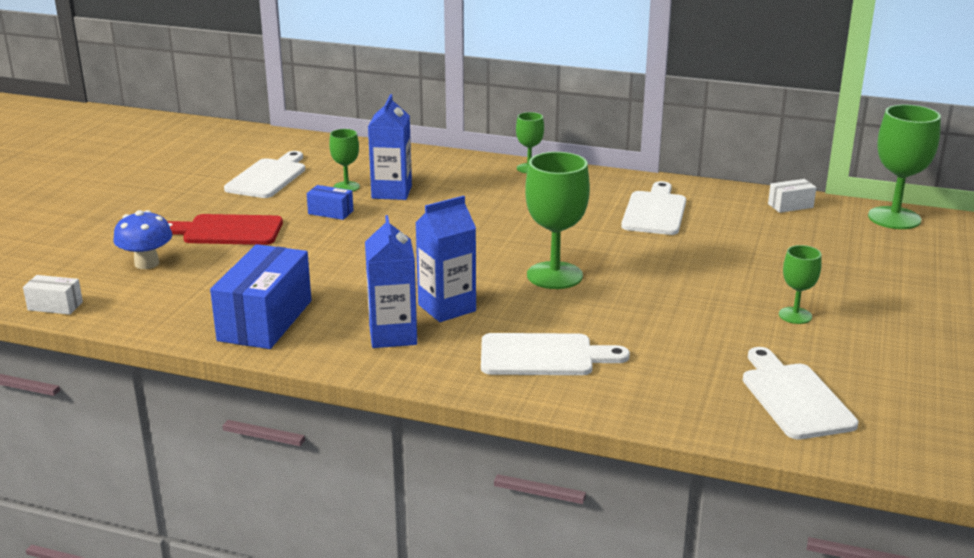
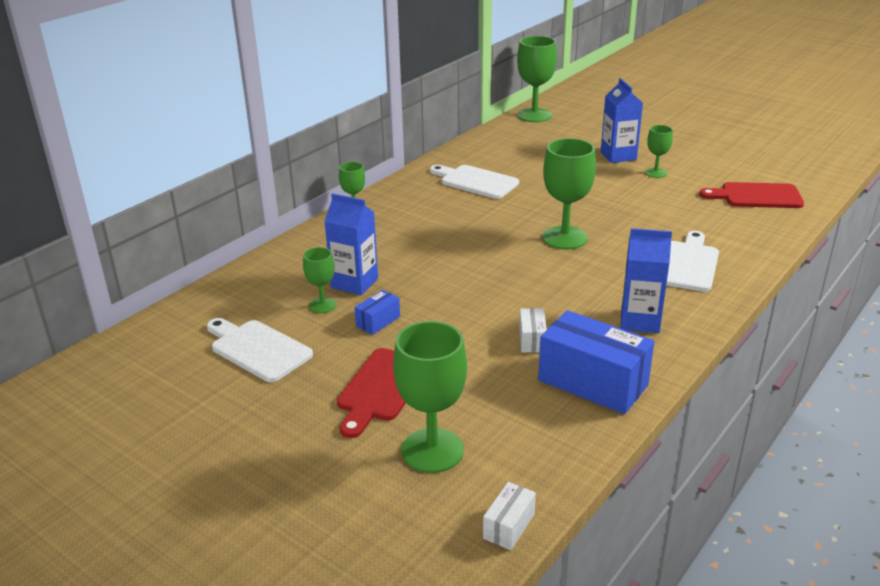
camera: 70 degrees left, 5 degrees up
blue mushroom [113,210,173,269] -> green goblet [393,321,467,473]
blue carton [415,196,476,322] -> blue carton moved to [601,78,643,163]
white cutting board [743,347,859,440] -> red cutting board [699,182,804,208]
white box [768,179,817,213] -> white box moved to [519,308,547,352]

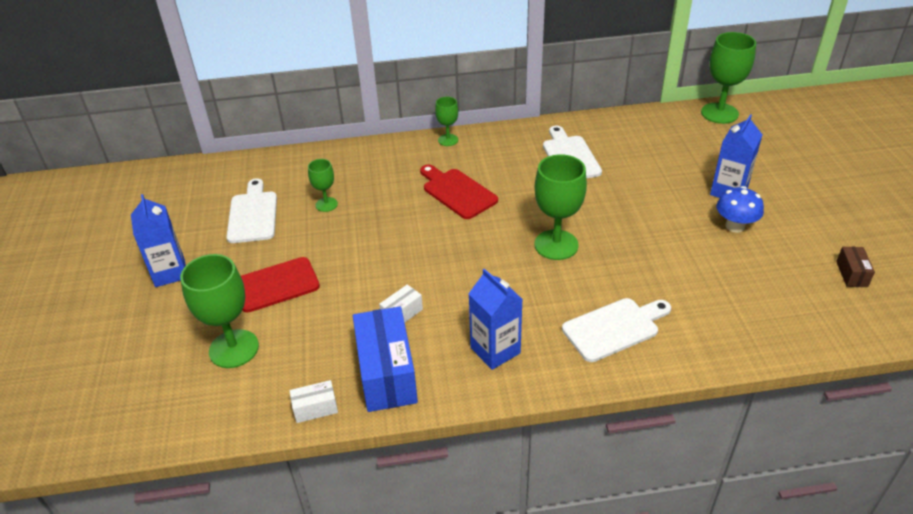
camera: 45 degrees right, 10 degrees up
blue carton [324,193,378,295] -> blue carton moved to [131,194,186,287]
blue box [354,290,400,335] -> none
white box [483,482,536,550] -> white box moved to [290,380,338,423]
green goblet [645,125,673,178] -> blue mushroom [717,186,764,233]
red cutting board [699,182,804,208] -> red cutting board moved to [420,164,498,219]
none -> brown box [836,247,875,287]

